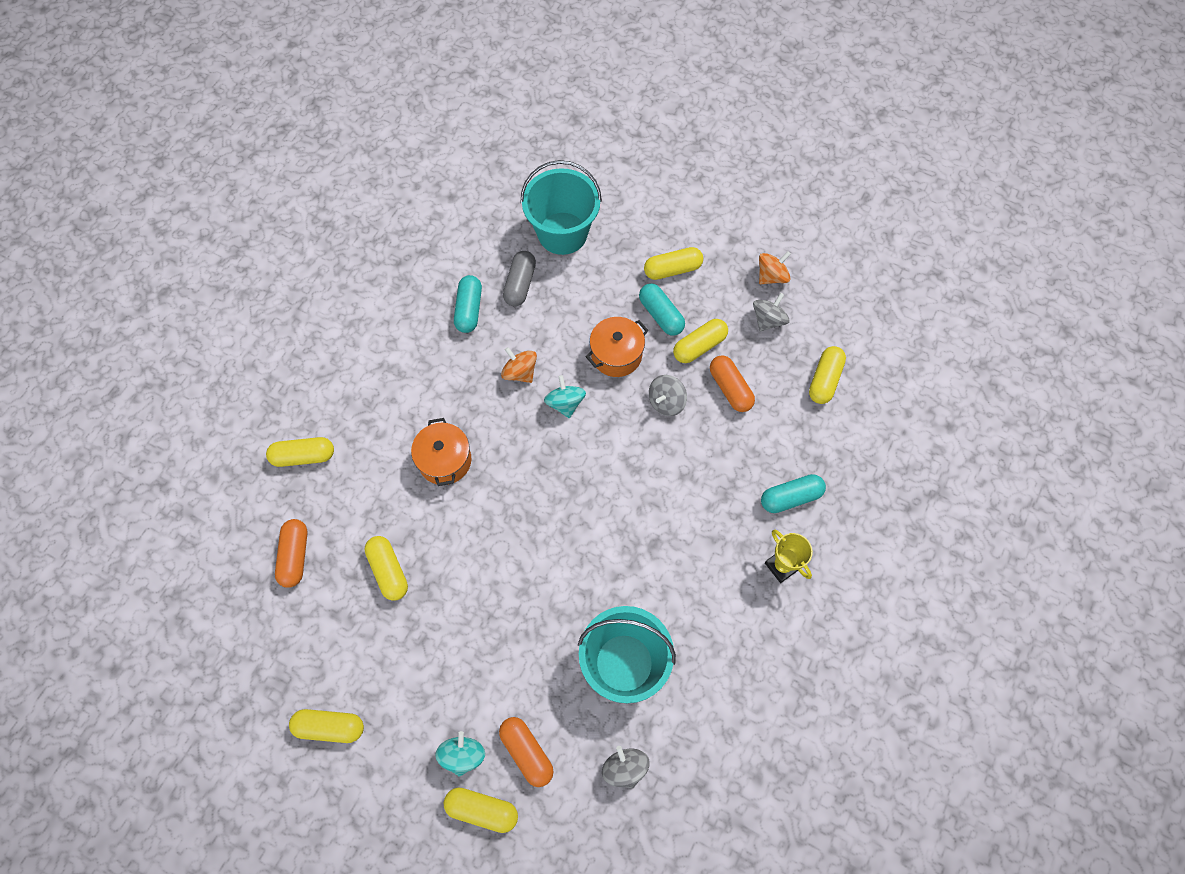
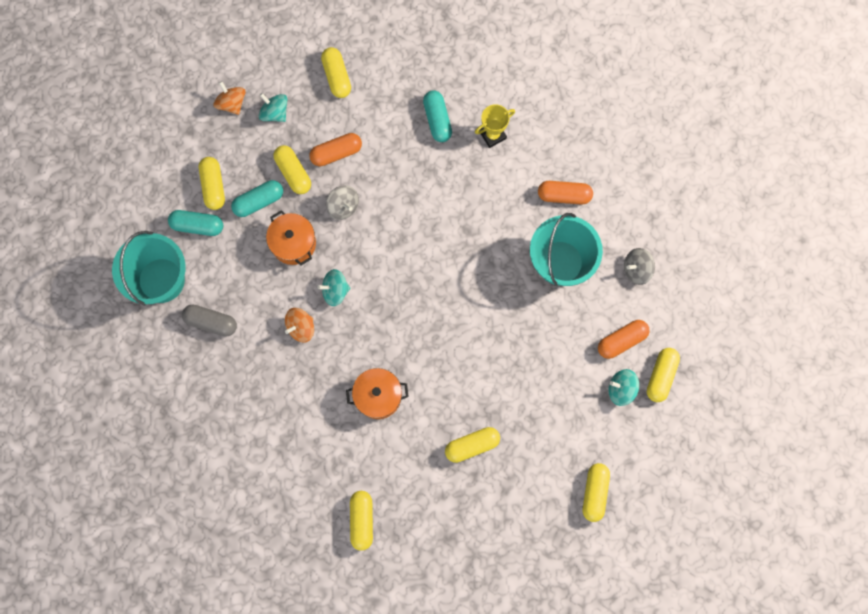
camera: 85 degrees left, 10 degrees up
orange capsule [275,519,308,588] -> orange capsule moved to [538,181,593,205]
turquoise capsule [454,275,482,333] -> turquoise capsule moved to [168,210,223,236]
grey spinning top [753,293,790,331] -> turquoise spinning top [259,93,287,122]
yellow capsule [809,346,846,404] -> yellow capsule turned 45 degrees clockwise [321,47,351,98]

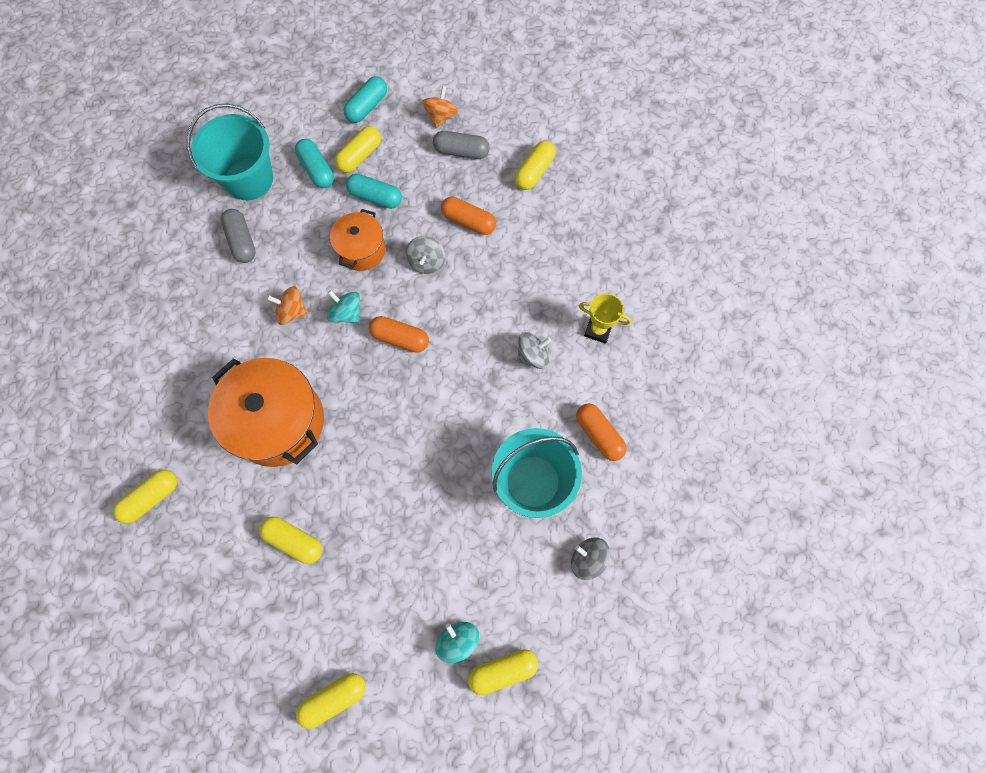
camera: 50 degrees right, 5 degrees down
turquoise spinning top [259,93,287,122] -> grey capsule [433,131,490,159]
yellow capsule [274,145,311,194] -> none
orange pot [346,368,409,419] -> orange pot [208,358,324,467], size x1.77
turquoise capsule [423,90,452,142] -> turquoise capsule moved to [344,76,387,123]
orange capsule [598,320,650,359] -> orange capsule moved to [369,316,429,353]
none -> grey spinning top [517,332,551,369]

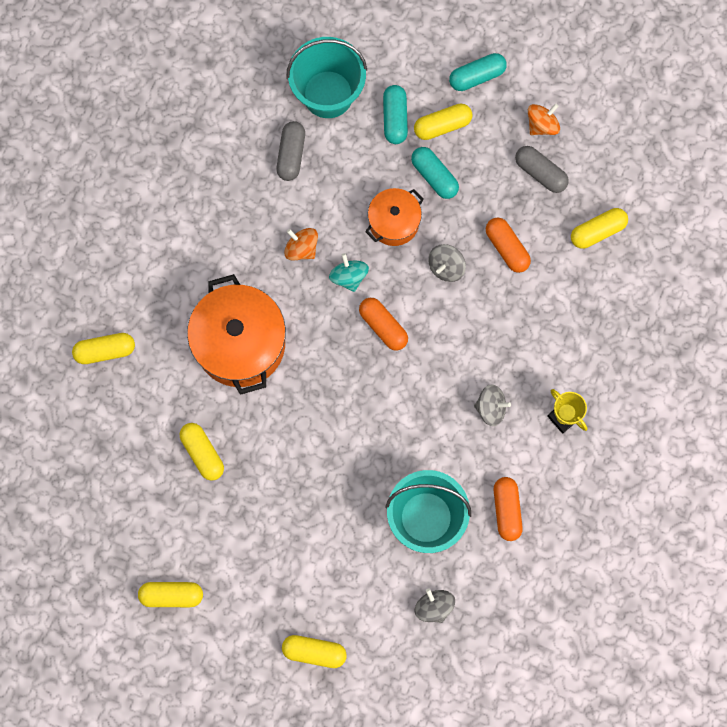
camera: 30 degrees right, 5 degrees up
turquoise spinning top [435,622,479,663] -> none

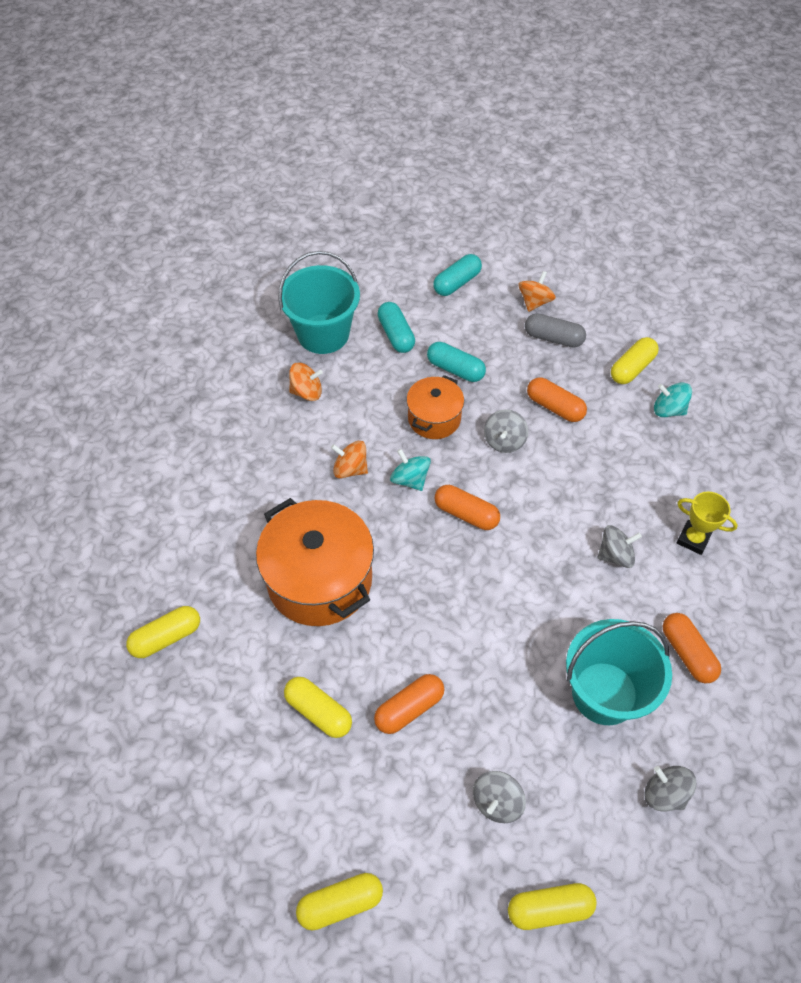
camera: 20 degrees left, 20 degrees down
grey capsule [276,121,305,181] -> orange spinning top [289,363,323,401]
yellow capsule [414,103,473,140] -> none
none -> orange capsule [374,674,444,734]
none -> grey spinning top [473,771,526,823]
none -> turquoise spinning top [654,383,692,417]

